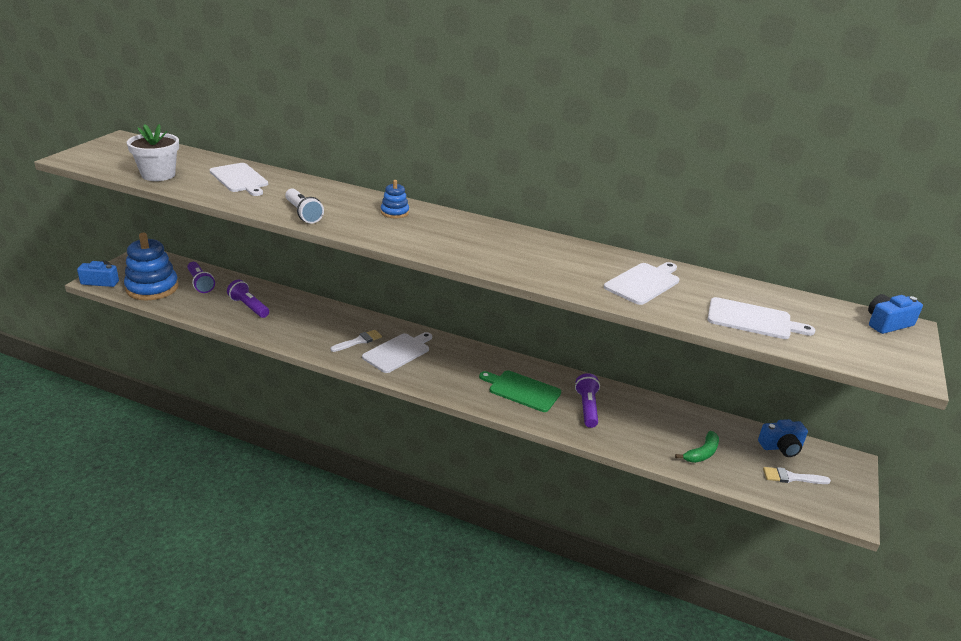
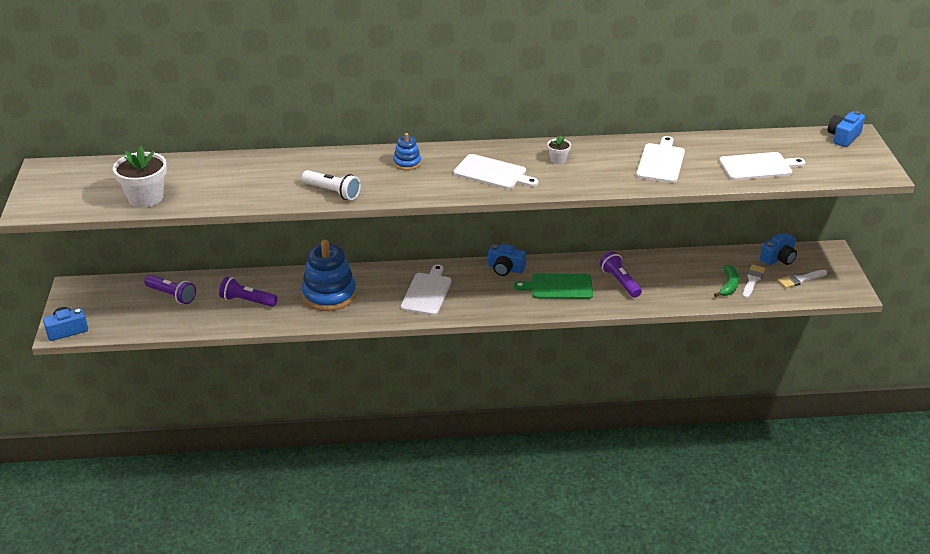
camera: 25 degrees left, 5 degrees up
blue stacking toy [124,233,178,300] -> blue stacking toy moved to [301,240,357,311]
white cutting board [210,163,268,196] -> white cutting board moved to [453,154,539,189]
white brush [330,330,382,352] -> white brush moved to [742,265,765,298]
none -> blue camera [488,244,526,276]
none -> white flower pot [547,136,571,164]

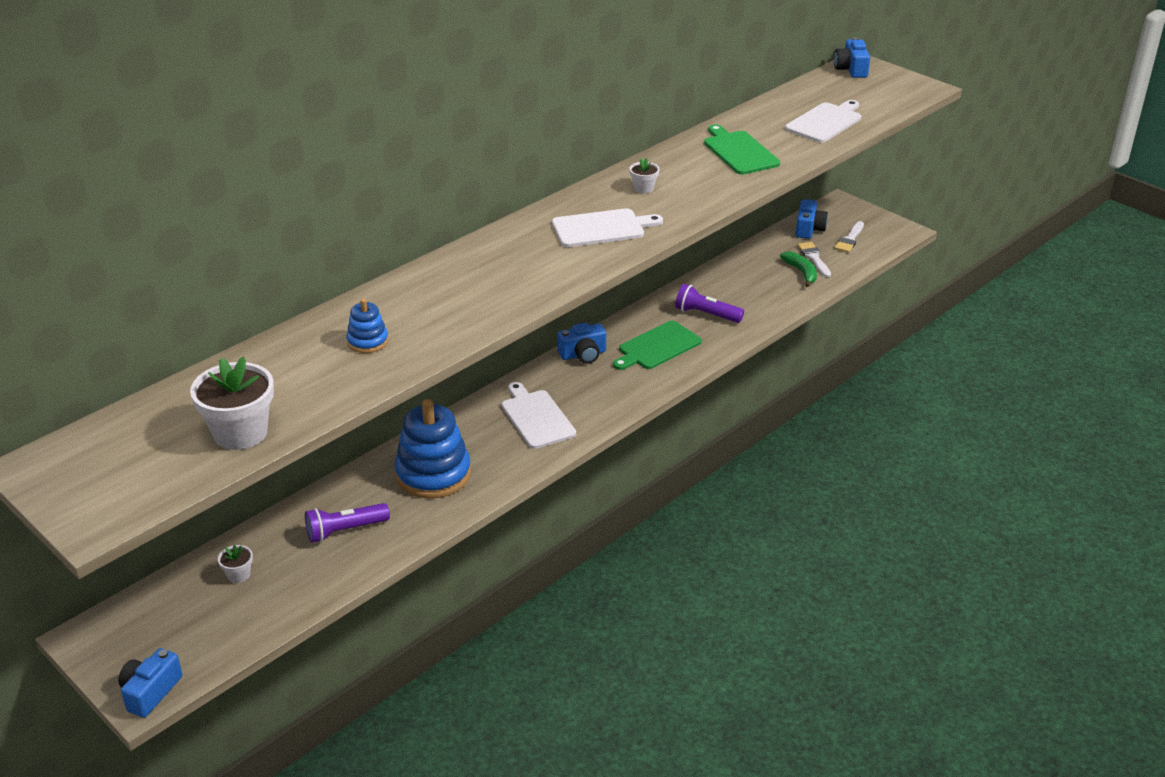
camera: 40 degrees left, 0 degrees up
purple flashlight [144,275,196,304] -> white flower pot [218,545,253,583]
white flashlight [302,170,361,200] -> none
blue stacking toy [393,133,421,170] -> blue stacking toy moved to [346,298,388,353]
white cutting board [636,136,685,183] -> green cutting board [704,124,780,175]

